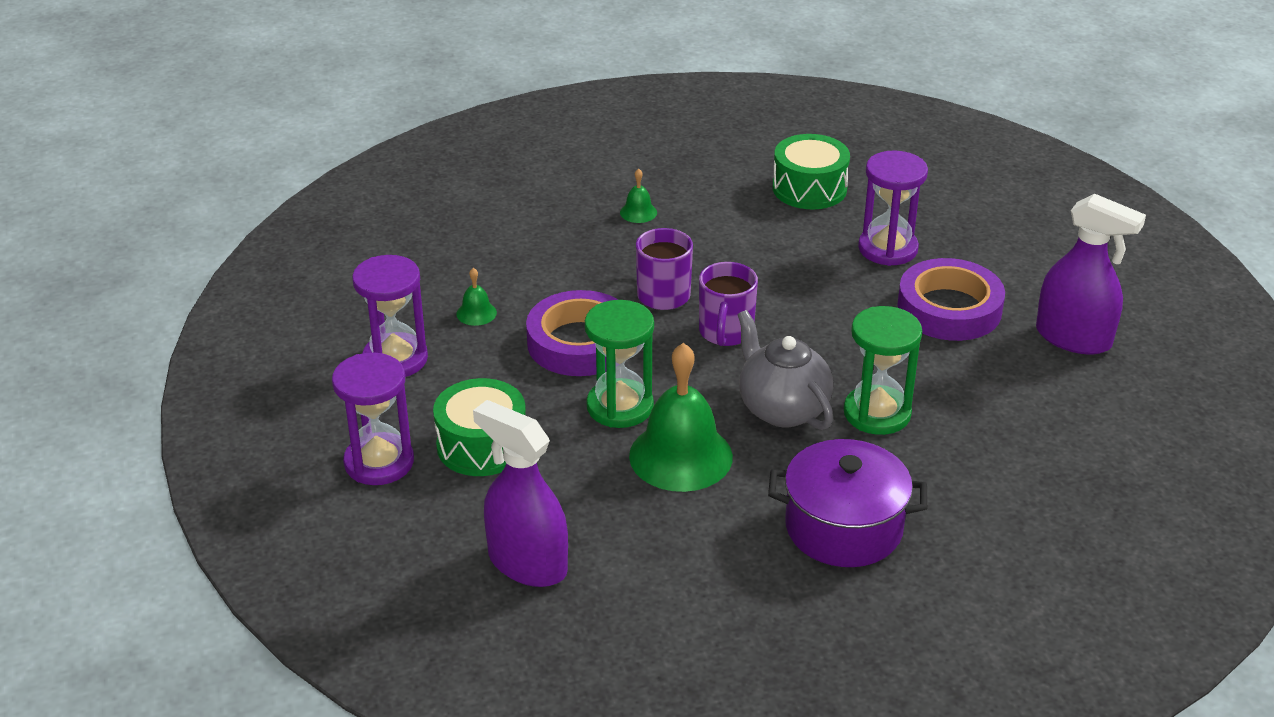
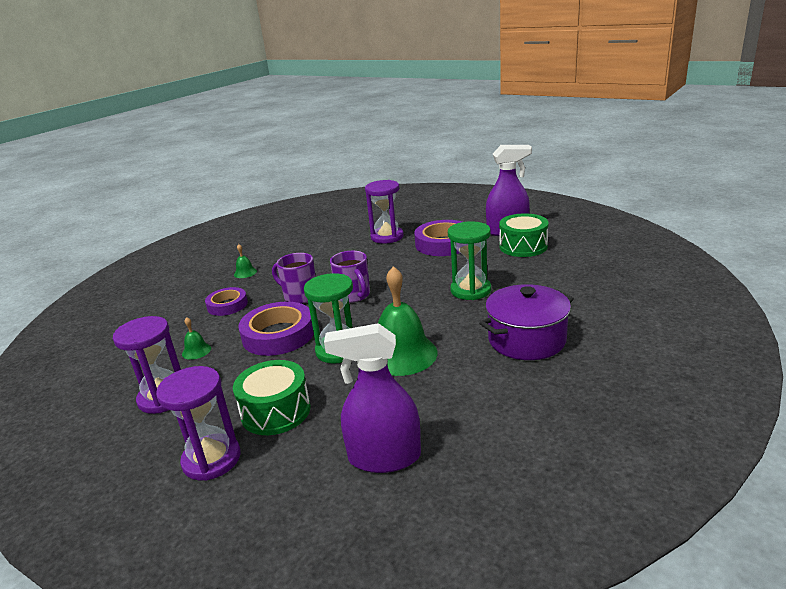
camera: 35 degrees left, 10 degrees down
grey teapot [737,310,833,430] -> none
green drum [773,134,850,209] -> green drum moved to [499,213,549,257]
none -> purple tape [205,287,248,316]

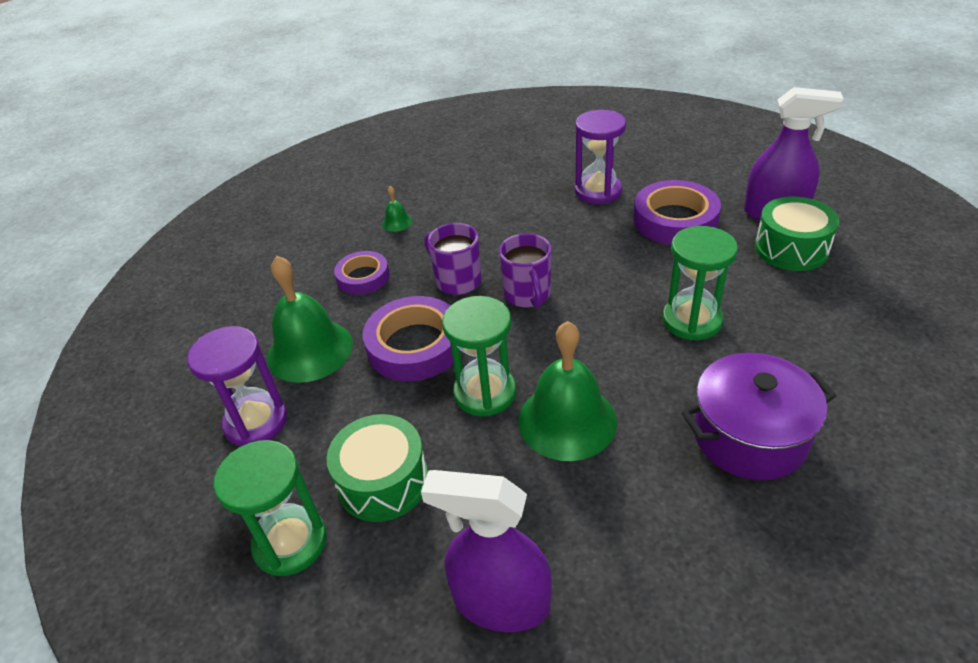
camera: 15 degrees right, 15 degrees up
purple hourglass [156,366,240,481] -> green hourglass [214,440,327,576]
green bell [182,317,211,360] -> green bell [267,256,353,383], size x2.32

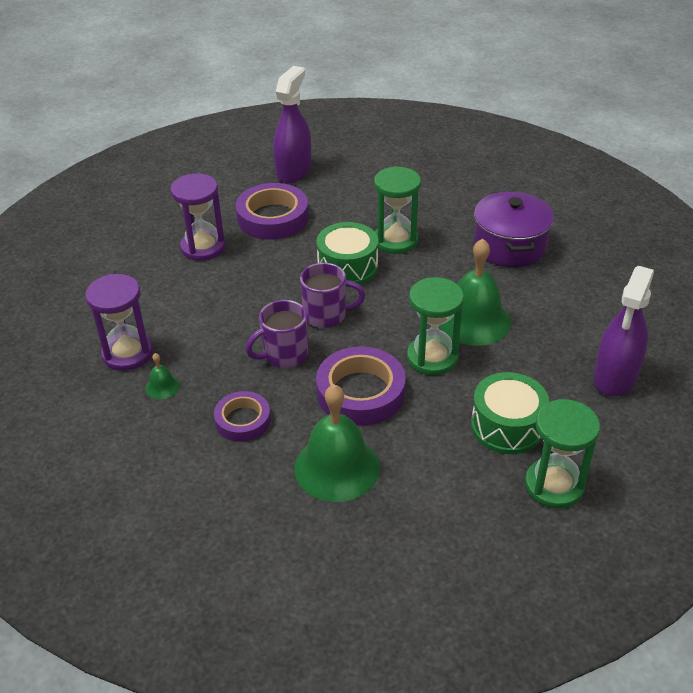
camera: 80 degrees left, 0 degrees up
purple hourglass [187,326,287,446] -> purple hourglass moved to [85,274,153,371]
green drum [755,196,839,271] -> green drum moved to [316,222,378,287]

